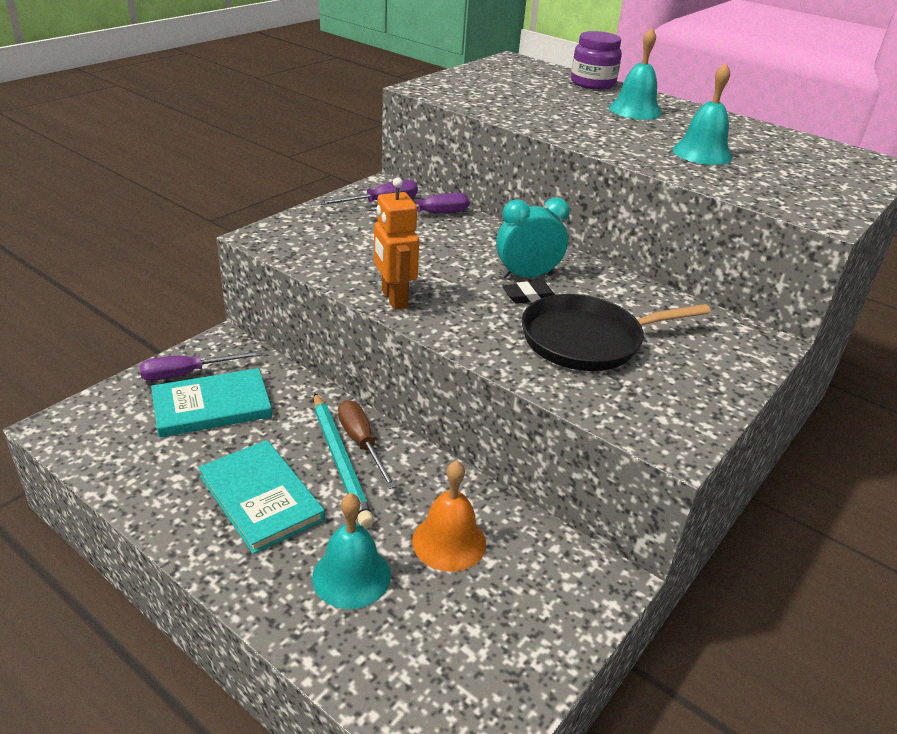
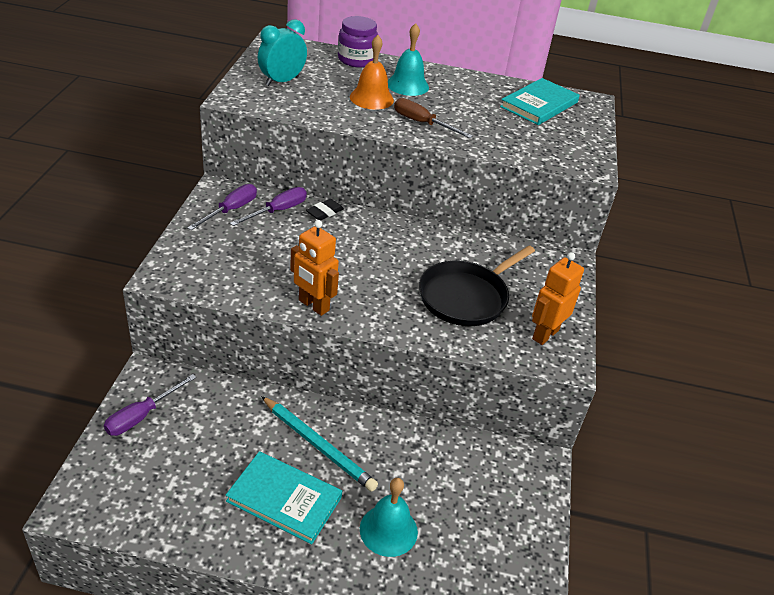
camera: 30 degrees left, 5 degrees up
turquoise book [151,368,272,438] -> turquoise book moved to [500,78,580,125]
brown screwdriver [338,400,397,489] -> brown screwdriver moved to [394,98,473,138]
orange bell [412,460,486,572] -> orange bell moved to [350,35,394,110]
turquoise clock [496,197,570,278] -> turquoise clock moved to [258,19,307,86]
black eraser [502,281,555,304] -> black eraser moved to [306,199,344,221]
turquoise bell [673,63,732,165] -> none
none -> orange robot [532,252,584,345]

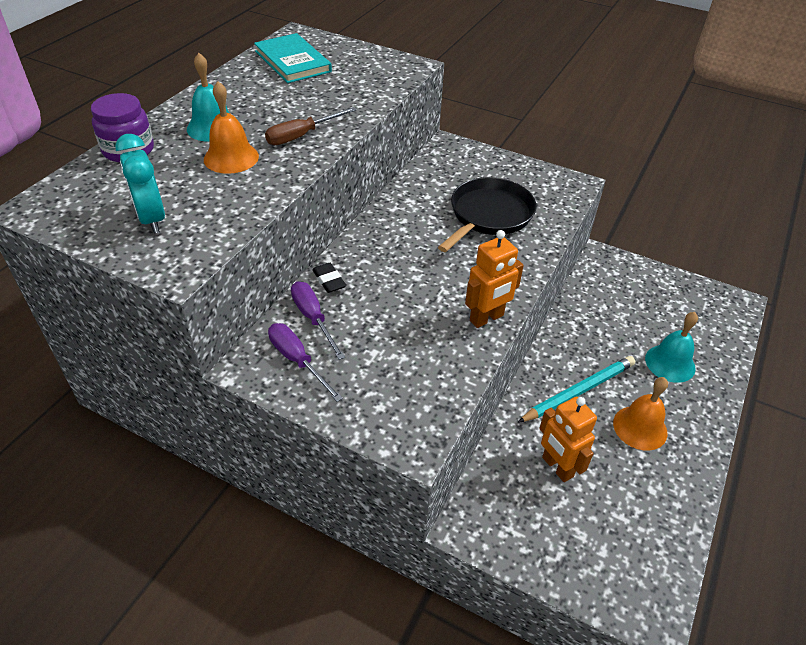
camera: 70 degrees left, 5 degrees up
purple screwdriver [104,374,196,436] -> none
turquoise book [226,451,342,544] -> orange bell [613,377,668,451]
black pan [419,245,535,326] -> black pan turned 120 degrees counterclockwise [438,177,537,252]
orange robot [532,252,584,345] -> orange robot moved to [539,397,597,482]

